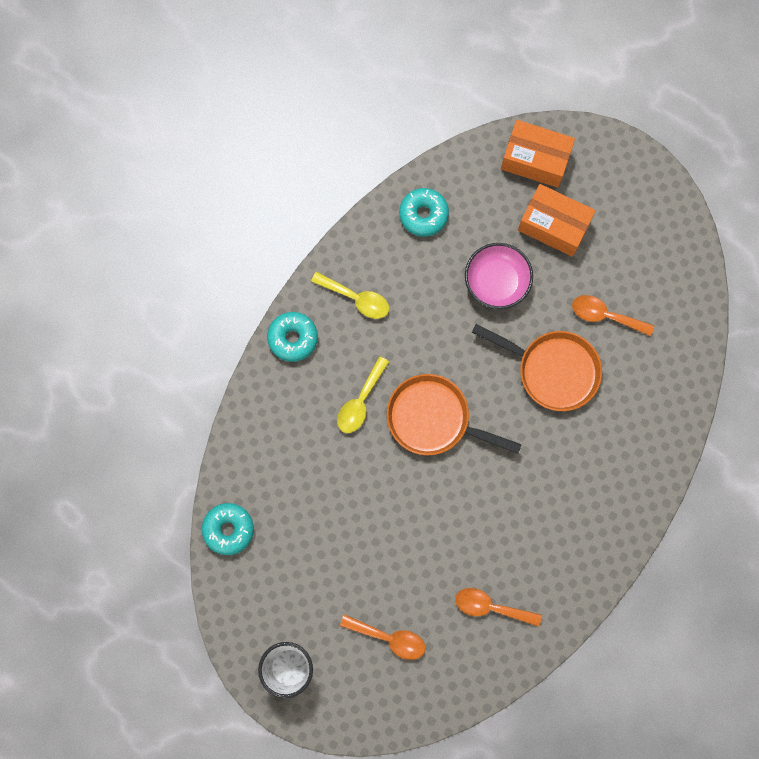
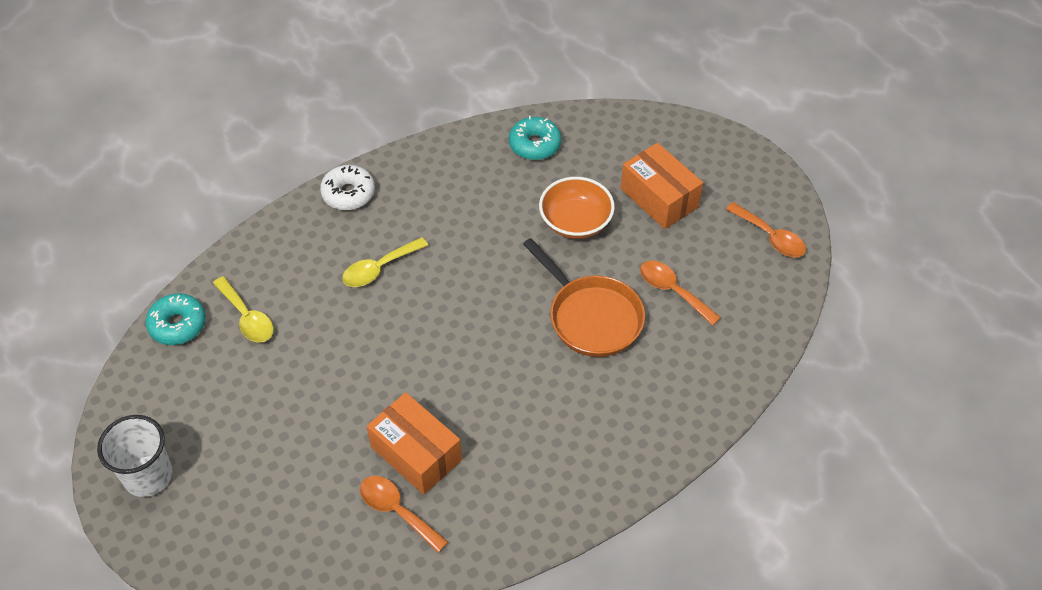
camera: 25 degrees right, 25 degrees down
turquoise donut [267,312,318,362] -> white donut [320,165,375,210]
yellow spoon [311,272,389,319] -> yellow spoon moved to [213,276,274,342]
orange spoon [340,614,426,660] -> orange spoon moved to [726,202,806,258]
orange pan [387,374,522,455] -> none
pink bowl [465,243,533,309] -> orange bowl [539,177,615,239]
orange box [501,120,575,188] -> orange box moved to [367,392,462,495]

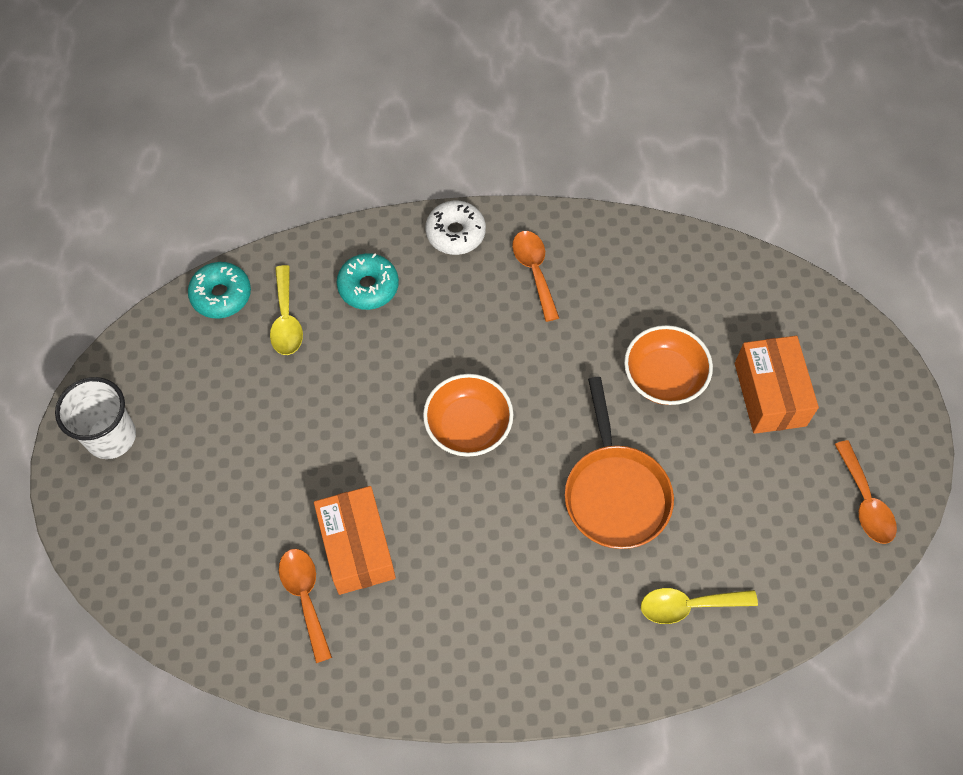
camera: 30 degrees right, 10 degrees up
yellow spoon [342,237,428,287] -> yellow spoon moved to [641,588,758,624]
turquoise donut [509,116,561,160] -> turquoise donut moved to [337,253,399,310]
orange spoon [640,260,721,326] -> orange spoon moved to [512,231,559,322]
none -> orange bowl [423,374,513,457]

